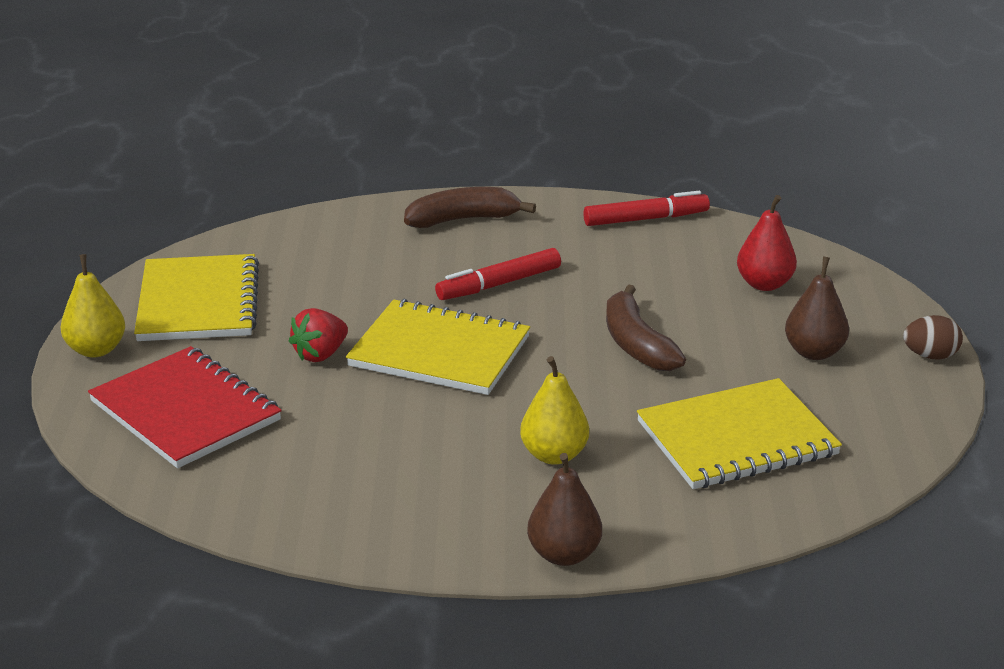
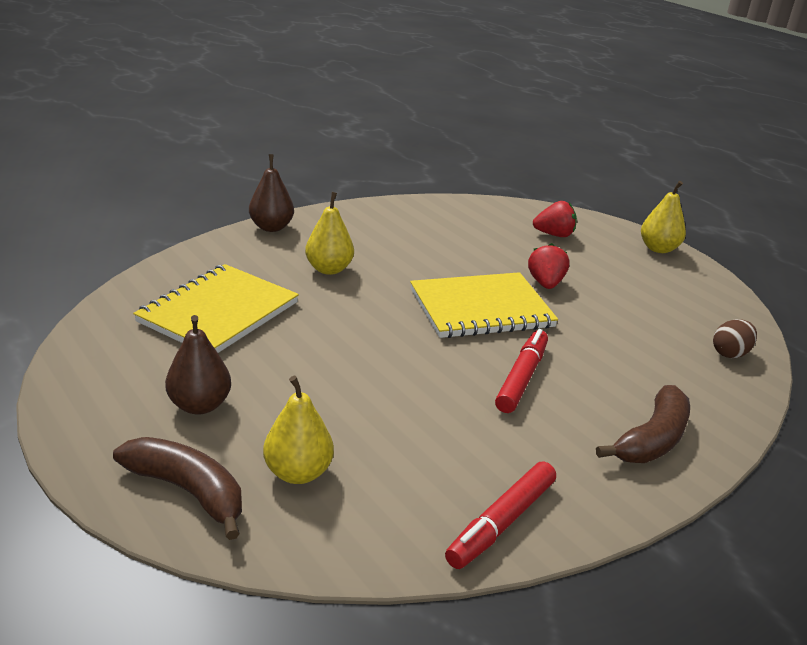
camera: 140 degrees right, 0 degrees up
red notebook [88,346,282,468] -> red strawberry [533,201,577,237]
yellow notebook [134,254,259,341] -> none
brown banana [606,284,686,371] -> brown banana moved to [113,437,242,540]
red pear [737,195,797,291] -> yellow pear [263,376,334,484]
brown egg [903,315,963,360] -> brown egg moved to [713,319,757,358]

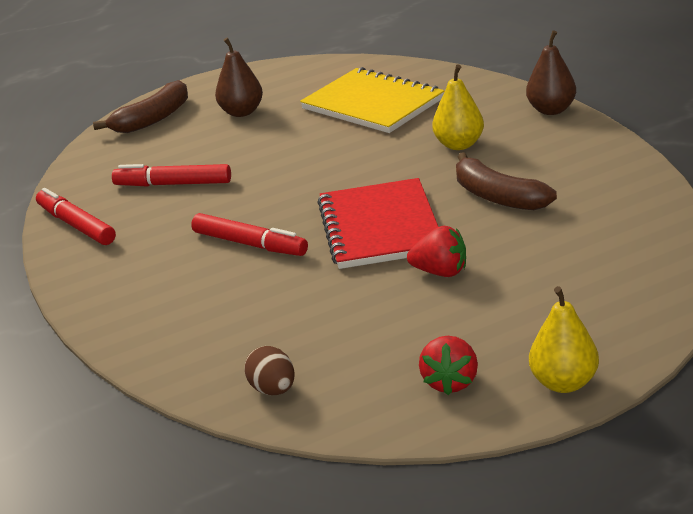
camera: 105 degrees right, 0 degrees up
yellow pear [263,376,334,484] -> none
yellow notebook [410,272,558,338] -> red notebook [317,178,438,269]
red strawberry [533,201,577,237] -> red strawberry moved to [419,336,478,395]
brown banana [596,385,690,463] -> brown banana moved to [456,152,557,210]
none -> red marker [112,164,231,187]

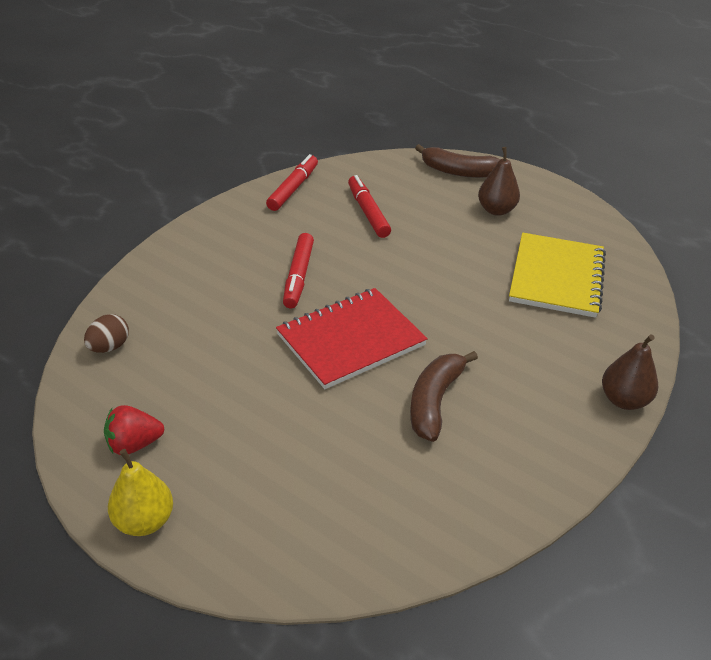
camera: 60 degrees right, 10 degrees up
red strawberry [407,226,466,277] -> none
yellow pear [432,64,484,150] -> none

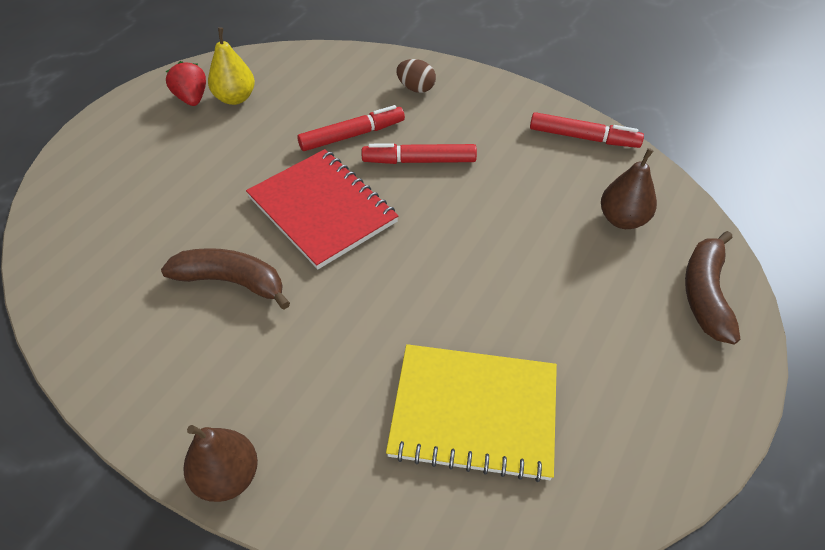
camera: 85 degrees right, 10 degrees up
brown egg [84,314,129,353] -> brown egg moved to [396,59,436,93]
yellow pear [108,449,173,536] -> yellow pear moved to [208,27,255,105]
red marker [348,175,391,238] -> red marker moved to [297,105,405,151]
brown pear [478,147,520,216] -> brown pear moved to [601,148,657,229]

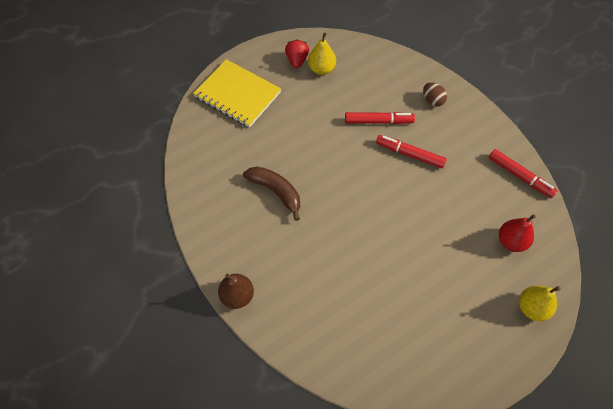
camera: 25 degrees right, 10 degrees up
red notebook [246,149,399,269] -> none
yellow notebook [386,344,557,482] -> yellow notebook moved to [193,59,281,128]
brown pear [601,148,657,229] -> red pear [499,214,536,252]
brown banana [685,231,740,344] -> yellow pear [519,285,561,321]

